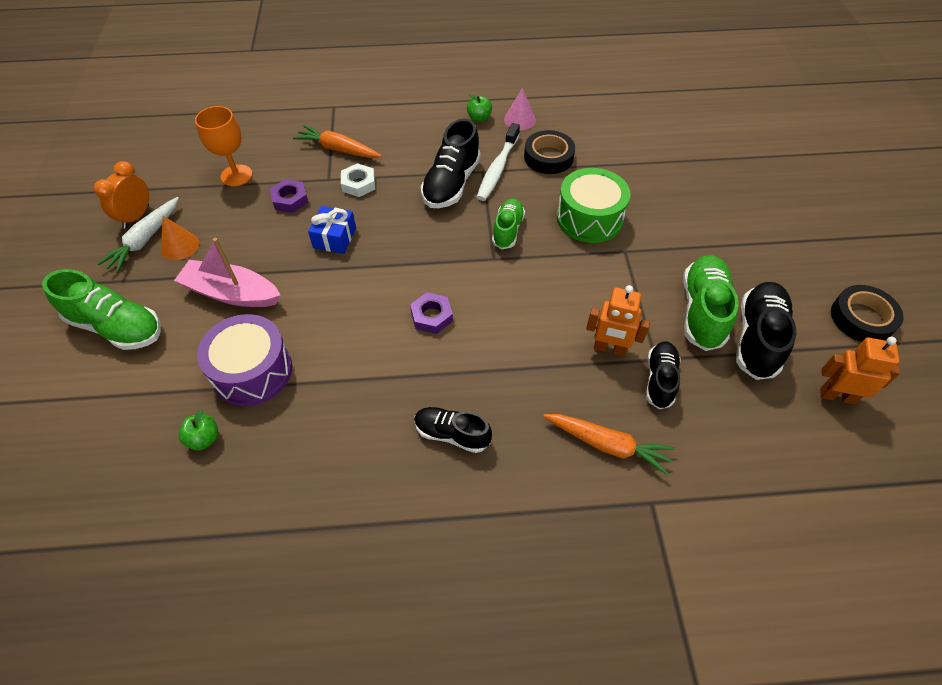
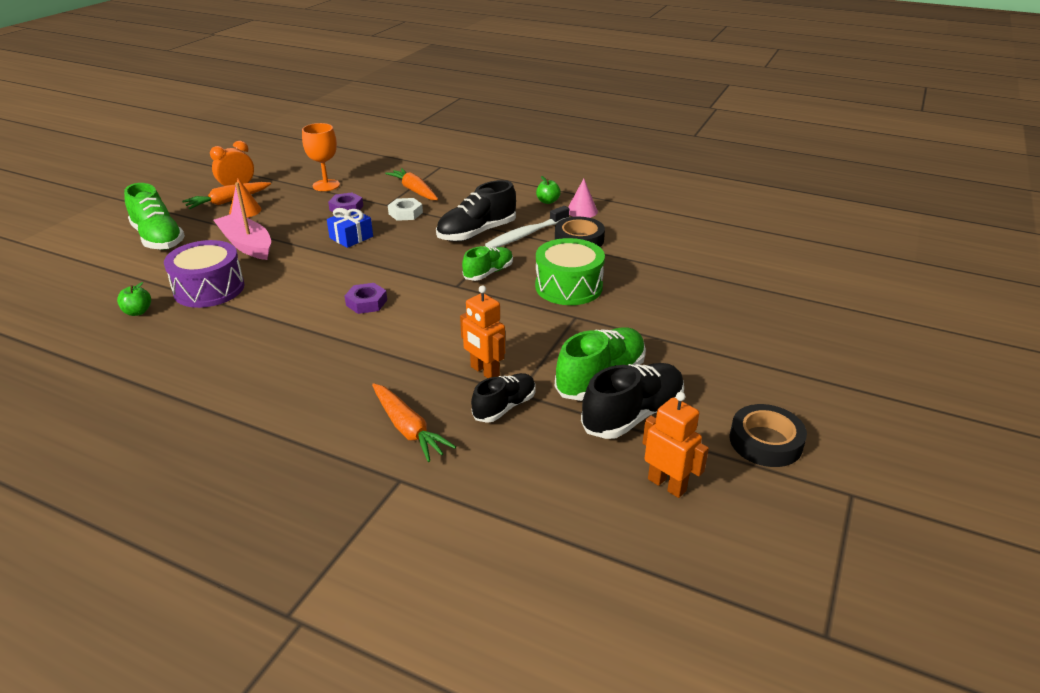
camera: 30 degrees right, 20 degrees down
white carrot [97,197,179,273] -> orange carrot [182,182,271,209]
black shoe [414,407,492,453] -> none

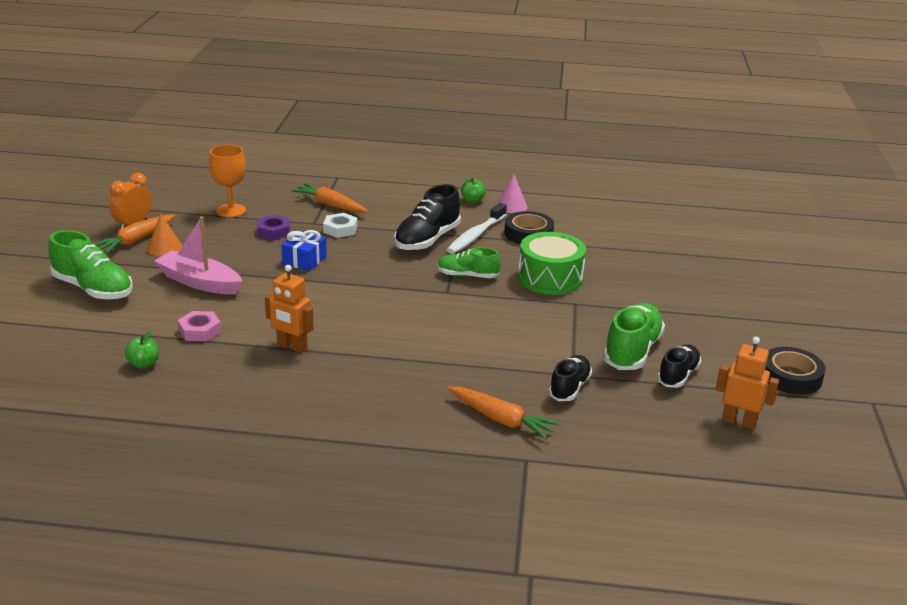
camera: 20 degrees left, 5 degrees down
purple drum [164,240,244,308] -> pink nut [178,311,221,342]
purple nut [345,283,387,314] -> none
orange robot [460,285,505,378] -> orange robot moved to [265,265,314,353]
green shoe [462,246,513,281] -> green shoe turned 105 degrees counterclockwise [437,247,501,278]
black shoe [581,363,684,439] -> black shoe [657,345,702,388], size x0.63

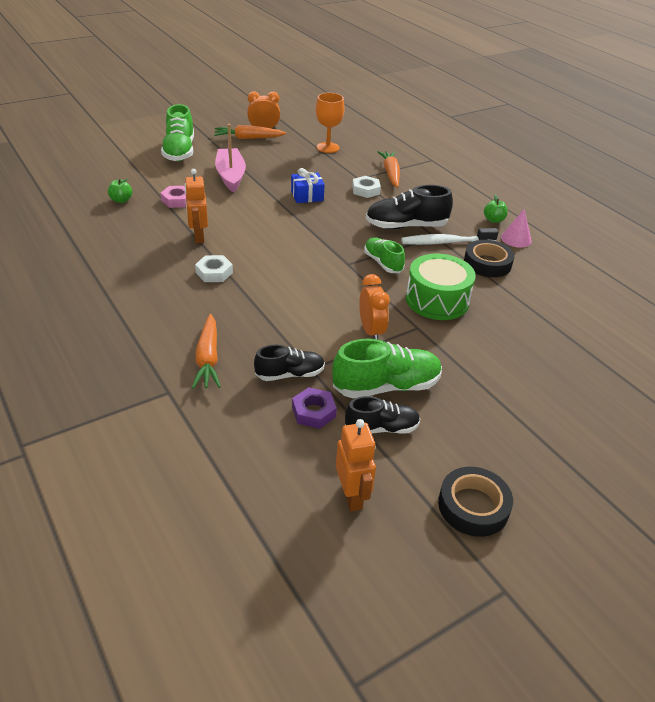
camera: 50 degrees right, 10 degrees up
orange cone [147,213,182,256] -> none
purple nut [257,215,290,240] -> purple nut moved to [292,387,337,429]
none -> white nut [195,255,233,282]
none -> orange clock [359,274,390,340]

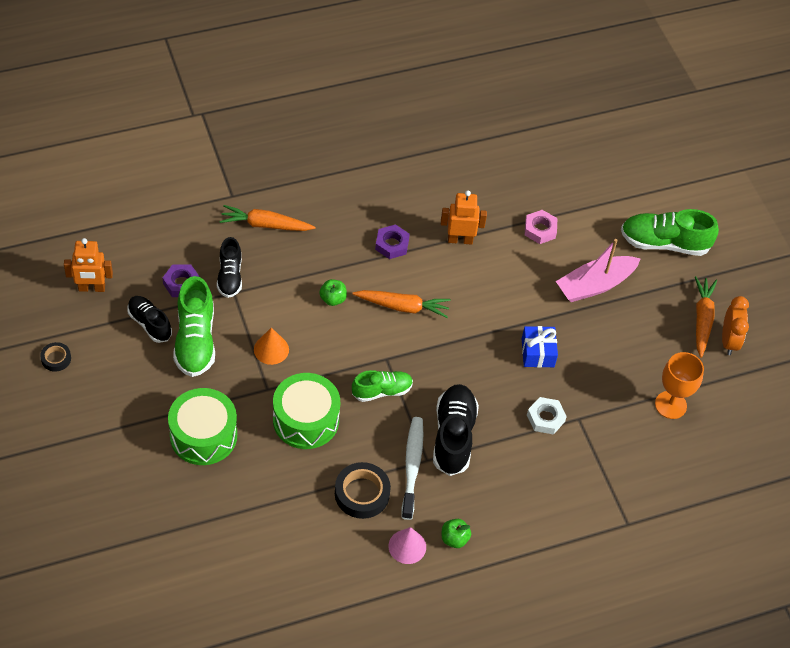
camera: 100 degrees right, 15 degrees up
green apple [108,179,132,203] -> green apple moved to [319,279,347,306]
white nut [195,255,233,282] -> purple nut [375,224,410,259]
pink boat [215,124,246,192] -> pink boat turned 150 degrees clockwise [556,239,641,302]
black shoe [345,396,420,434] -> black shoe turned 135 degrees clockwise [127,296,172,343]
orange clock [359,274,390,340] -> orange cone [254,327,289,365]
orange carrot [378,151,400,188] -> orange carrot moved to [353,290,451,318]
black tape [438,467,513,537] -> black tape [40,342,71,372], size x0.56
none -> green drum [168,388,237,465]

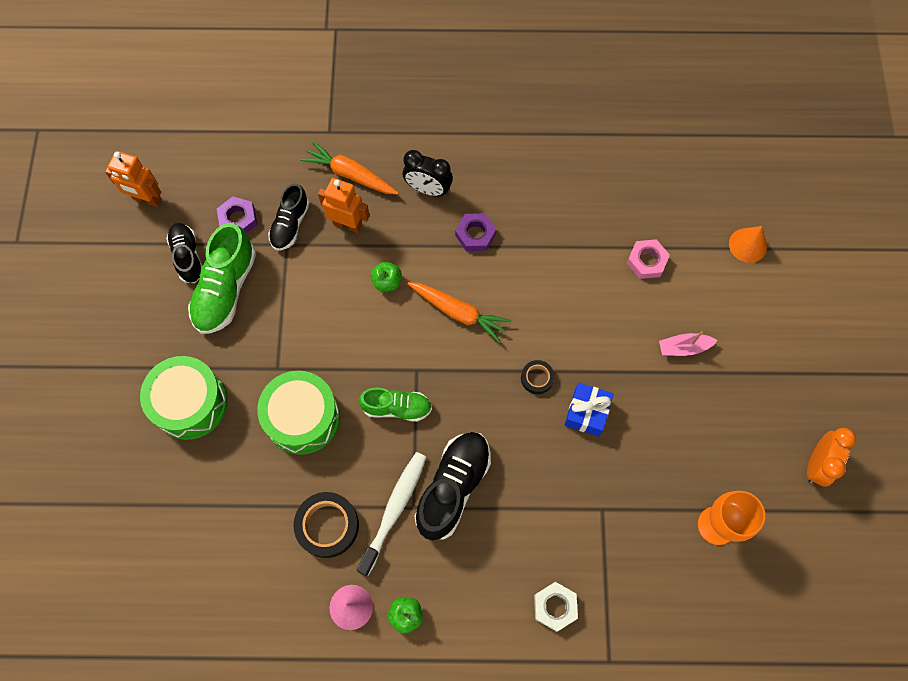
camera: 25 degrees right, 15 degrees up
black tape [40,342,71,372] -> black tape moved to [521,360,555,394]
orange cone [254,327,289,365] -> orange cone moved to [729,226,767,263]
orange robot [441,190,487,245] -> orange robot moved to [318,178,370,233]
white nut [527,397,567,435] -> white nut moved to [534,582,578,632]
pink boat [556,239,641,302] -> pink boat [659,331,718,356], size x0.54
green shoe [621,209,719,256] -> none
orange carrot [695,276,717,358] -> none
none -> black clock [403,150,453,197]

